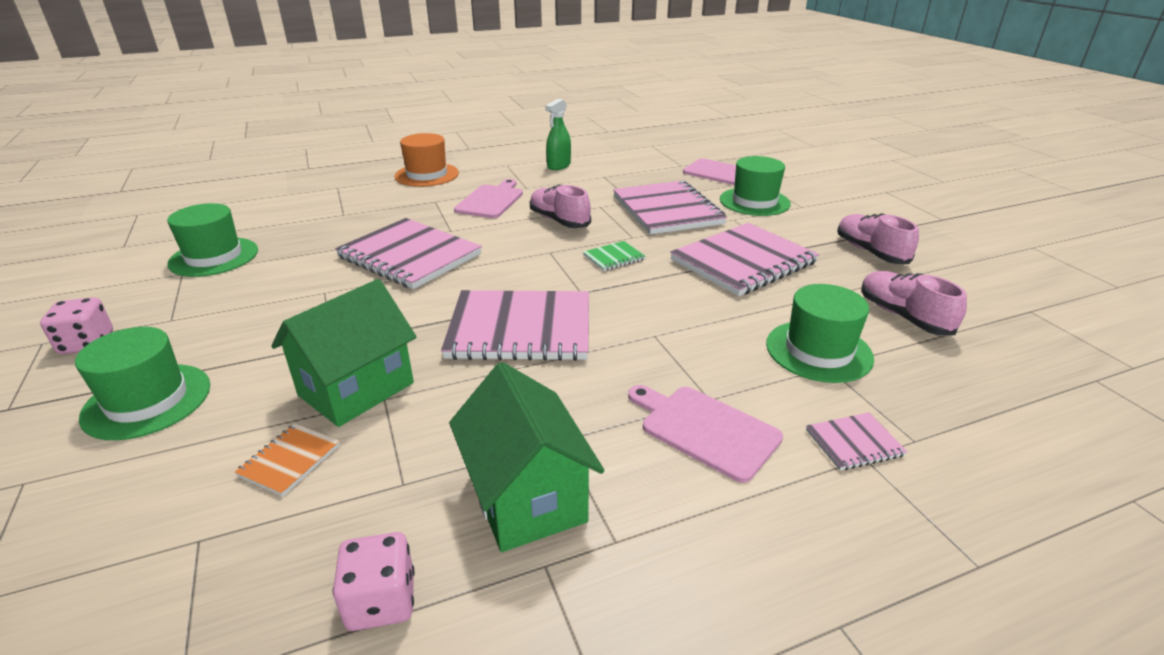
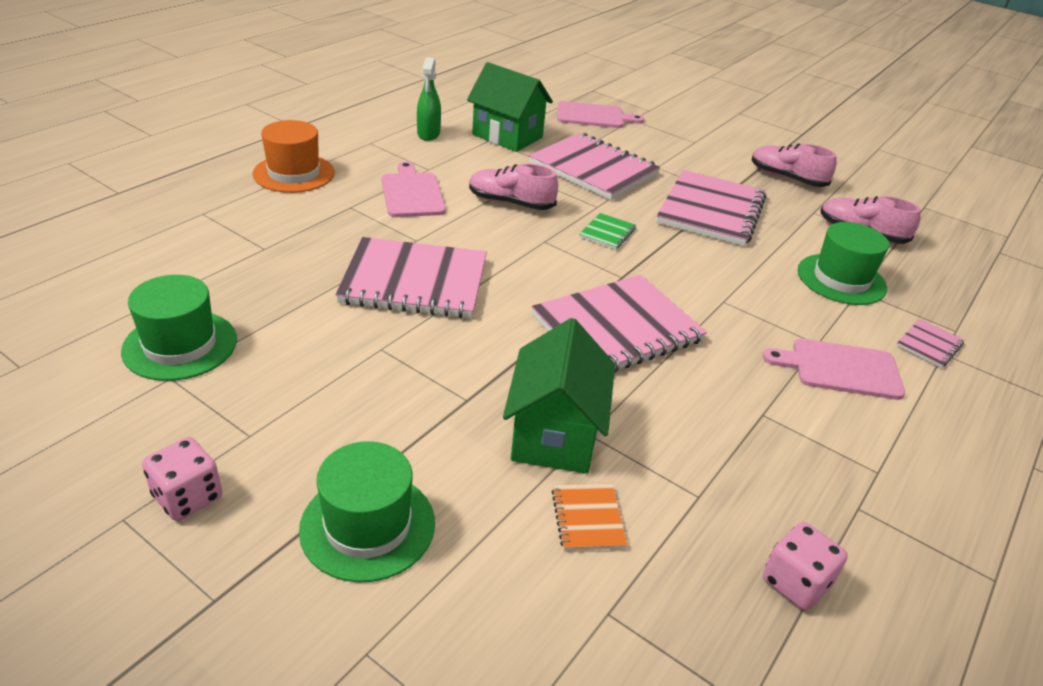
camera: 35 degrees left, 5 degrees up
green house [449,362,604,552] -> green house moved to [467,62,553,152]
green hat [720,156,791,216] -> none

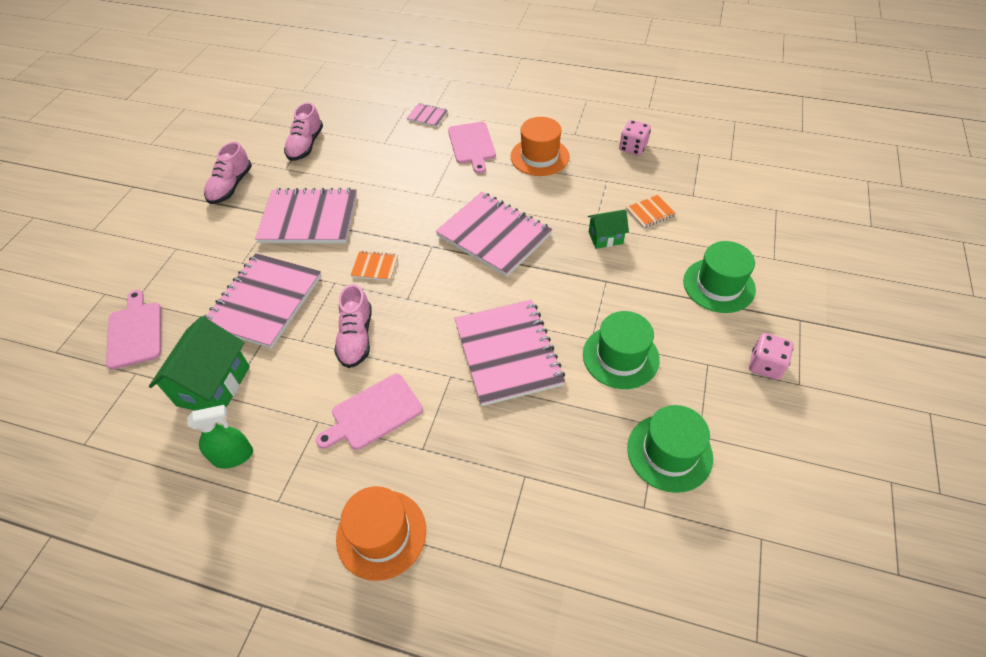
camera: 105 degrees left, 15 degrees up
green house [503,318,615,474] -> green house [588,209,629,249], size x0.56
green notebook [579,213,636,250] -> orange notebook [350,251,398,281]
green hat [798,222,889,305] -> green hat moved to [583,311,660,389]
none -> orange hat [511,117,569,176]

